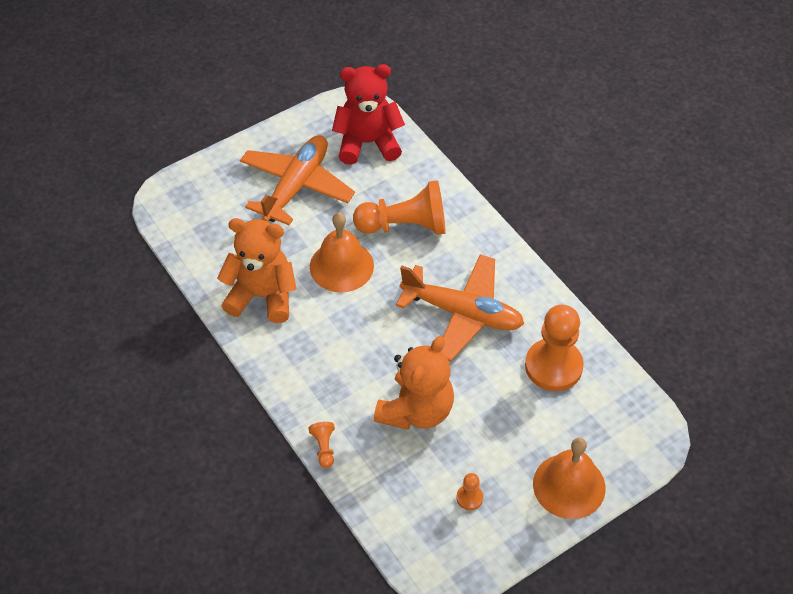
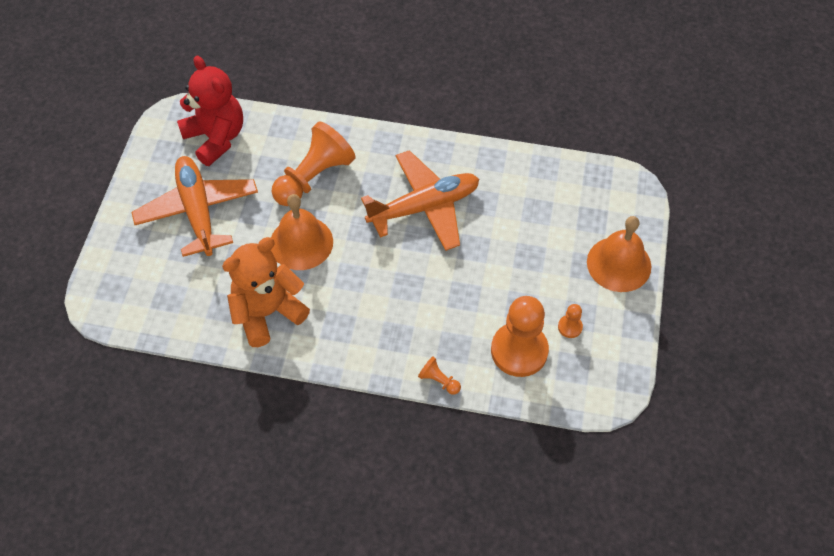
camera: 45 degrees left, 5 degrees up
red teddy bear [332,64,405,165] -> red teddy bear turned 105 degrees clockwise [177,56,243,166]
orange teddy bear [374,336,454,430] -> none
orange pawn [525,305,584,391] -> orange pawn moved to [491,296,549,377]

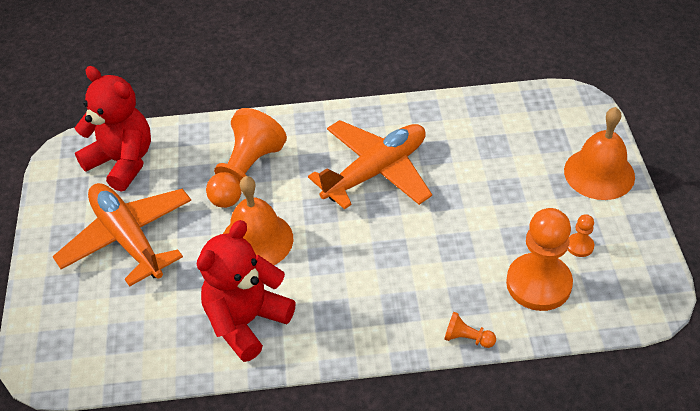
camera: 15 degrees left, 10 degrees down
orange teddy bear [222,237,310,347] -> red teddy bear [197,220,296,362]

